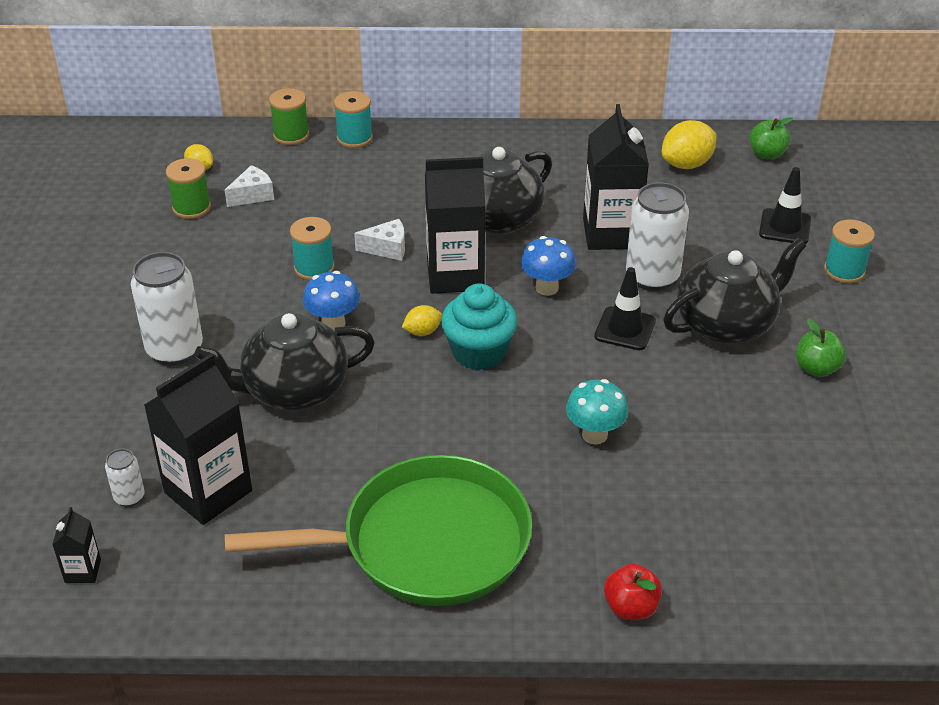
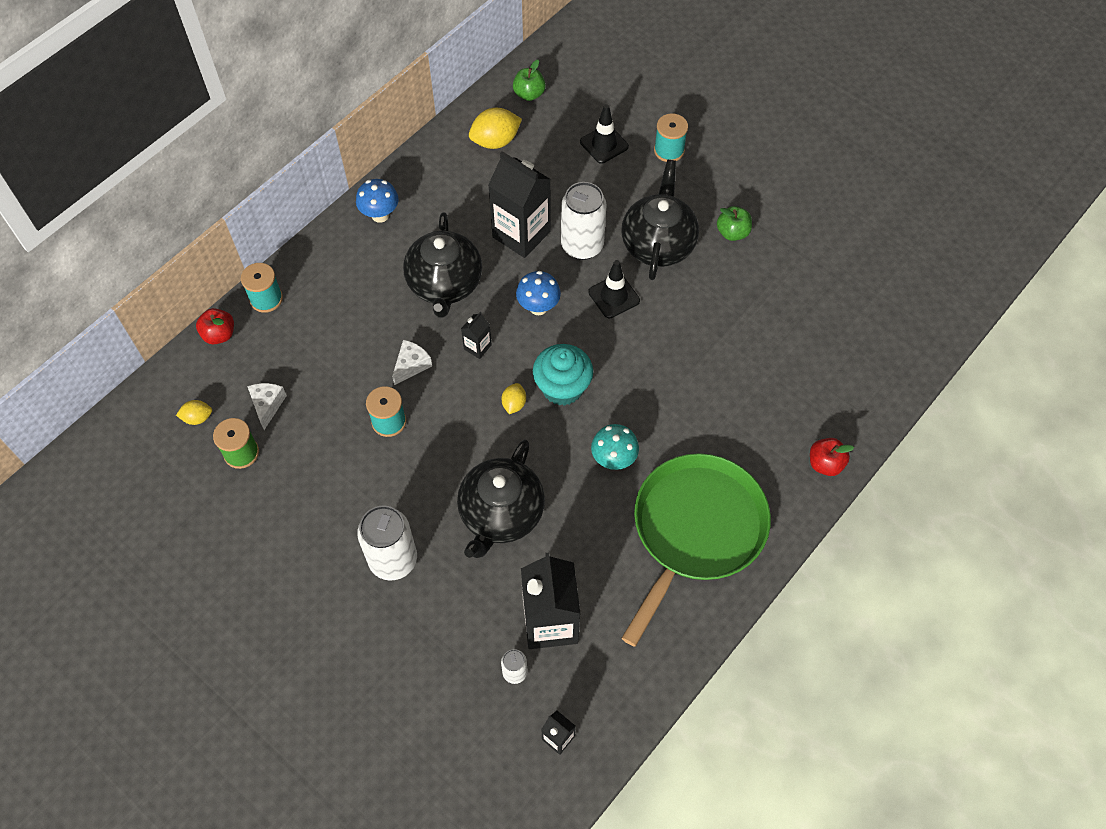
camera: 50 degrees left, 20 degrees up
green spool [269,88,309,145] -> red apple [196,308,234,344]
blue mushroom [303,271,360,331] -> blue mushroom moved to [356,179,399,223]
black carton [425,157,485,294] -> black carton [461,312,492,359], size x0.46
turquoise mushroom [566,379,628,445] -> turquoise mushroom moved to [591,424,639,470]
yellow lemon [662,120,716,169] -> yellow lemon turned 60 degrees clockwise [469,108,522,149]

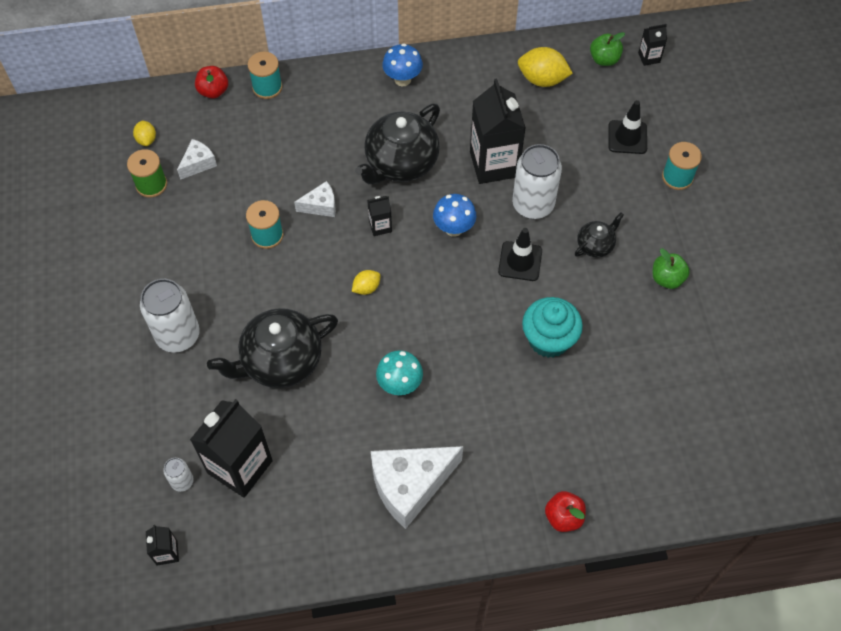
camera: 40 degrees right, 0 degrees up
yellow lemon [176,400,212,425] -> yellow lemon turned 45 degrees clockwise [133,120,156,146]
turquoise cupcake [533,344,593,406] -> turquoise cupcake moved to [522,297,583,358]
black teapot [621,160,699,280] -> black teapot [575,212,624,258], size x0.50
green pan [622,453,771,647] -> white cheese [371,446,463,529]
none -> black carton [638,24,667,66]

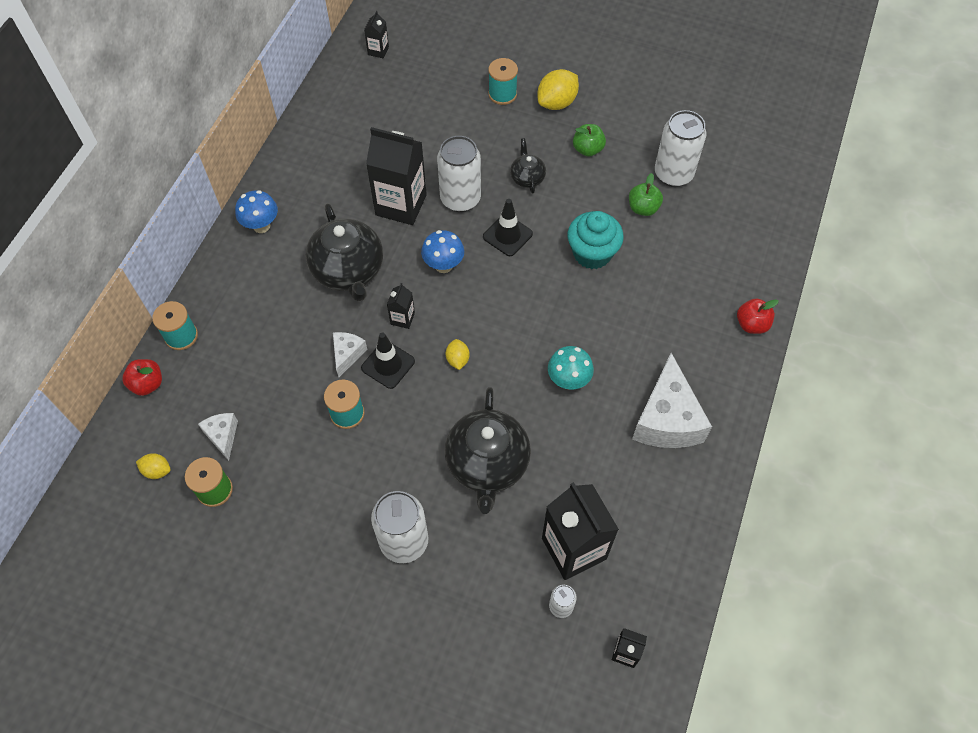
camera: 60 degrees left, 0 degrees up
yellow lemon [518,47,573,87] -> yellow lemon moved to [537,69,579,110]
green apple [590,32,625,66] -> green apple moved to [629,173,663,216]
black traffic cone [608,100,647,154] -> black traffic cone moved to [361,332,415,389]
none -> white can [655,110,706,187]

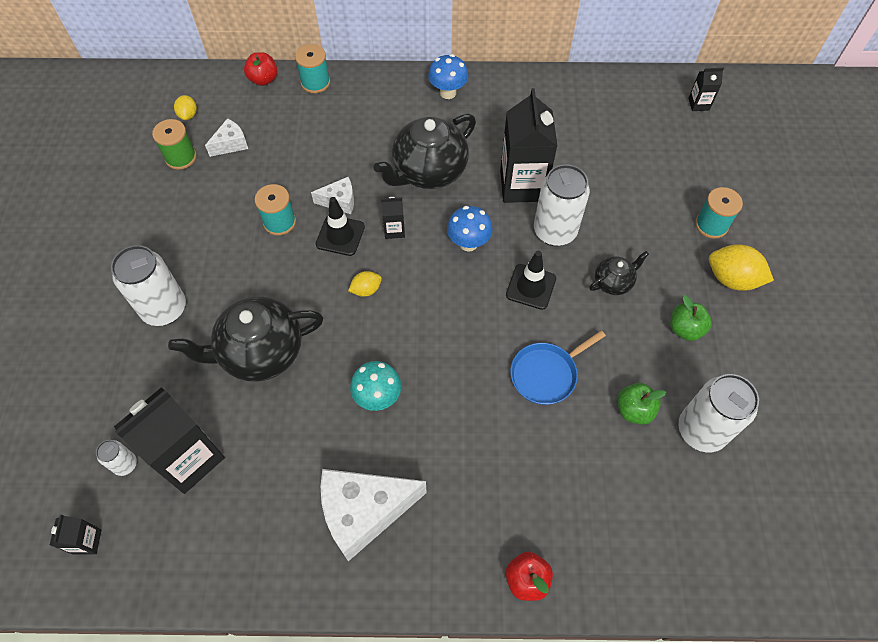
camera: 70 degrees right, 0 degrees up
turquoise cupcake [568,211,624,269] -> blue pan [510,330,606,405]

